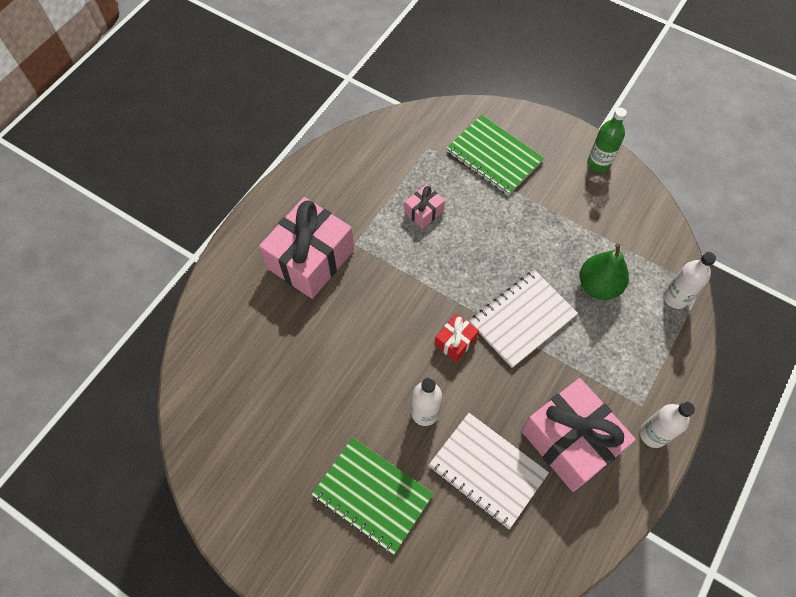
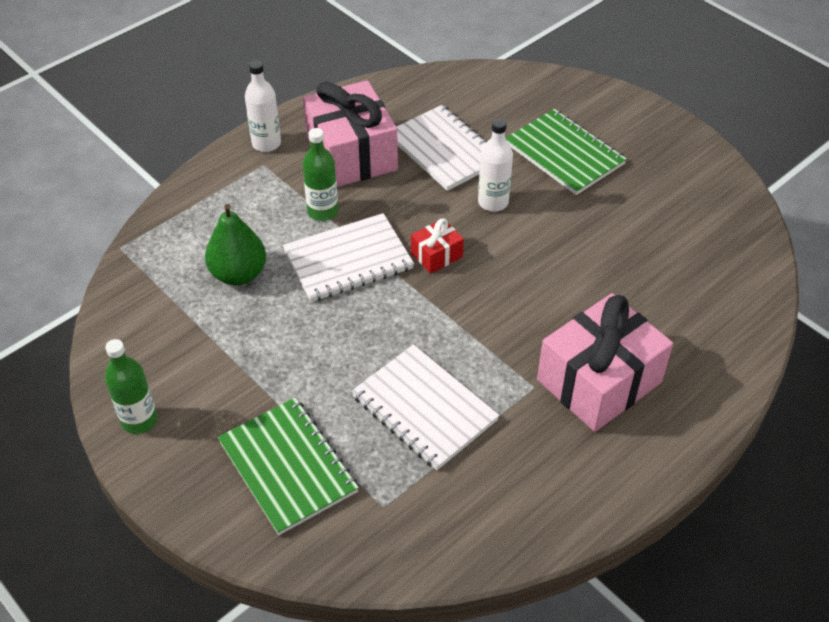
camera: 165 degrees left, 15 degrees down
pink gift [404,184,445,229] -> white notebook [351,344,500,470]
white bottle [663,252,716,309] -> none
none -> green bottle [302,128,338,221]

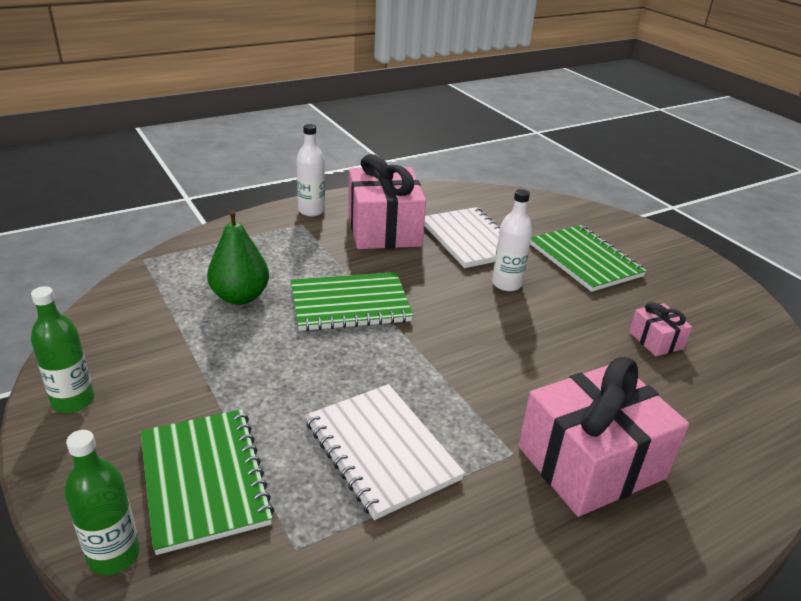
camera: 10 degrees right, 15 degrees down
white notebook [283,213,414,302] -> green notebook [291,272,413,331]
green bottle [302,128,338,221] -> green bottle moved to [64,430,140,575]
red gift [411,219,464,274] -> none
none -> pink gift [629,302,692,356]

